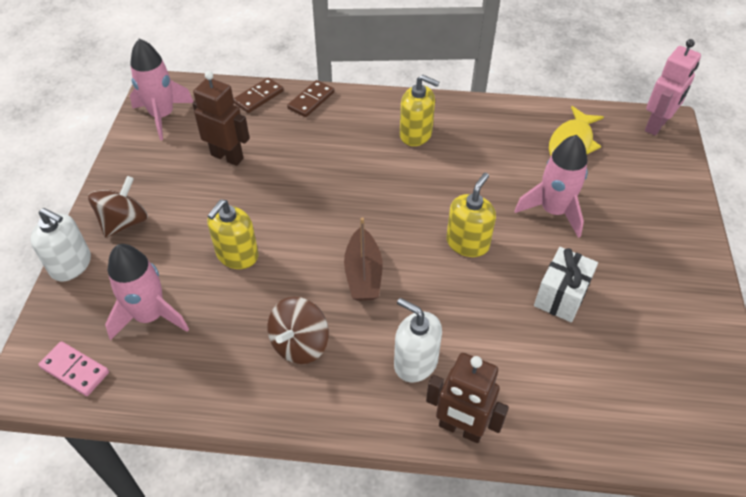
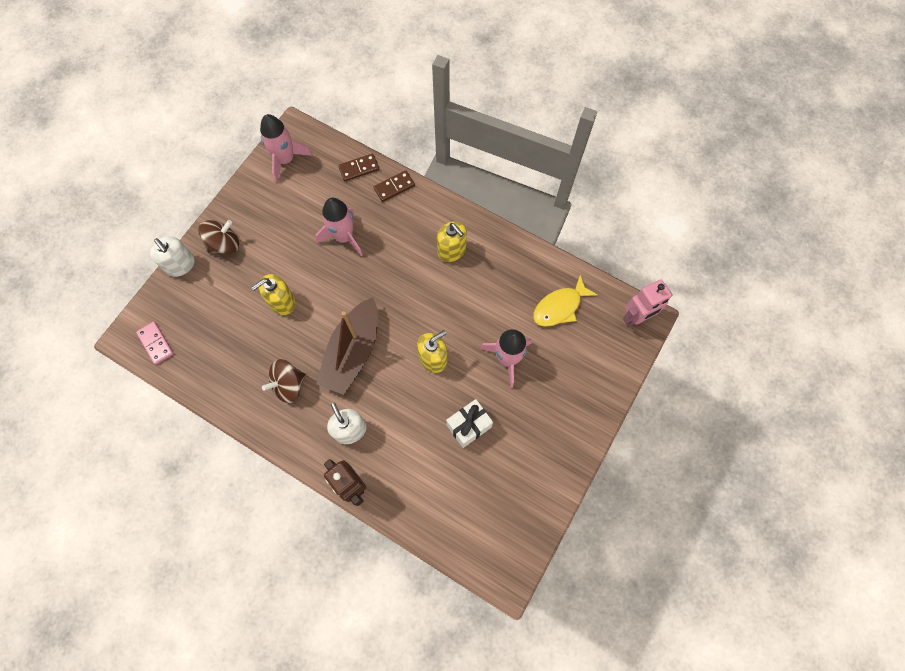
camera: 25 degrees right, 20 degrees up
pink rocket [105,244,189,340] -> pink rocket moved to [316,198,363,256]
brown robot [192,71,250,166] -> none
brown boat [344,217,383,301] -> brown boat [316,297,378,395], size x1.62

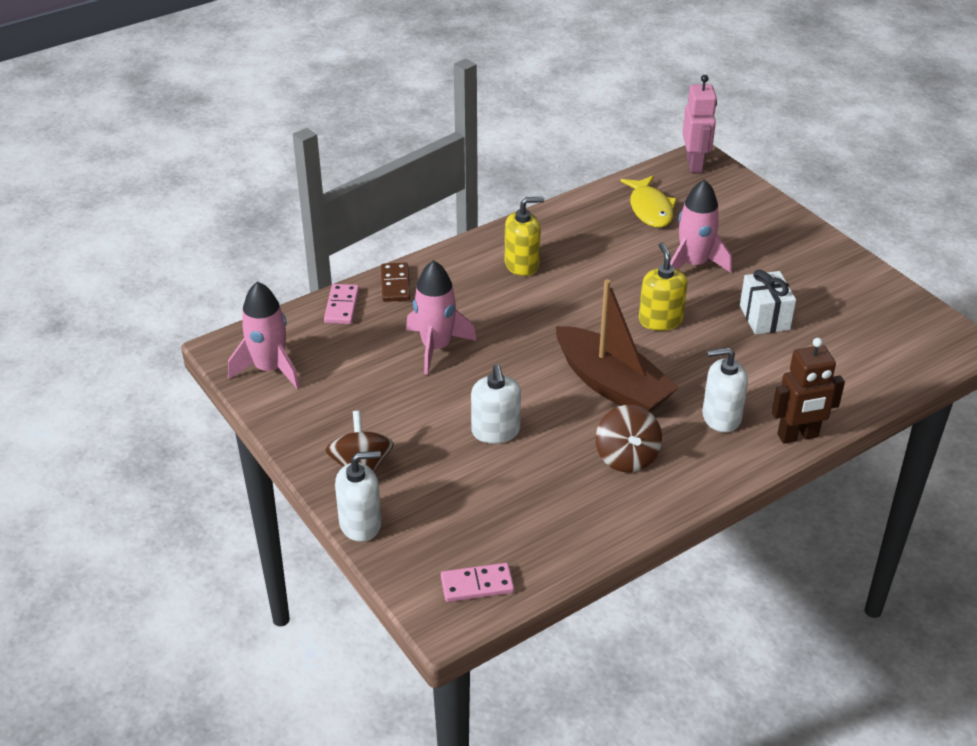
camera: 65 degrees left, 30 degrees down
yellow soap dispenser [251,274,296,315] -> white soap dispenser [471,364,521,444]
brown domino [338,154,379,181] -> pink domino [324,284,359,324]

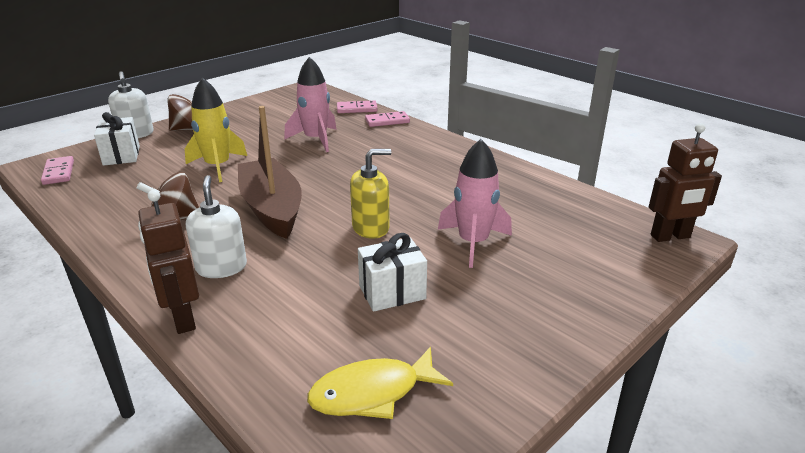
camera: 80 degrees right, 10 degrees down
pink rocket [228,281,300,389] -> none
brown domino [381,262,410,302] -> pink domino [365,111,410,127]
white soap dispenser [471,364,521,444] -> yellow rocket [185,78,247,182]
yellow soap dispenser [505,197,544,276] -> none
brown boat [556,279,679,412] -> brown boat turned 120 degrees clockwise [238,106,302,239]
yellow fish [621,176,677,228] -> yellow fish moved to [307,347,453,419]
pink robot [682,75,717,173] -> brown robot [649,123,722,242]
none -> white gift [94,112,140,166]

